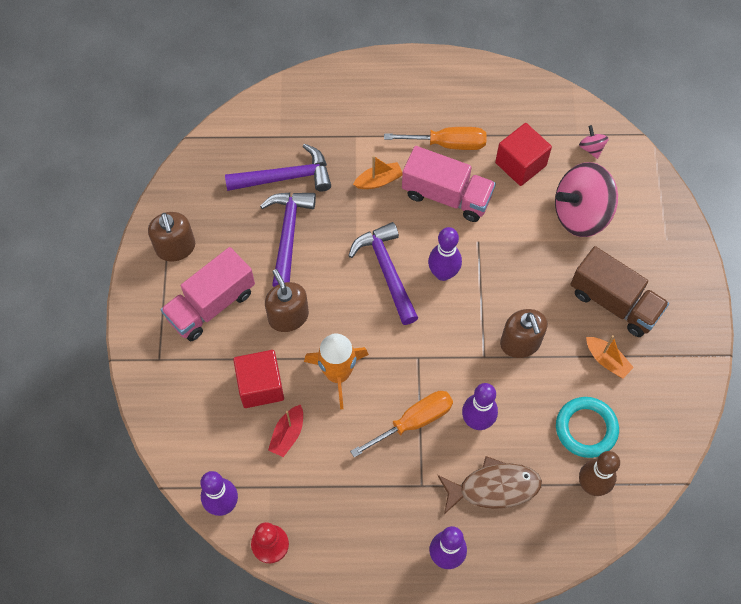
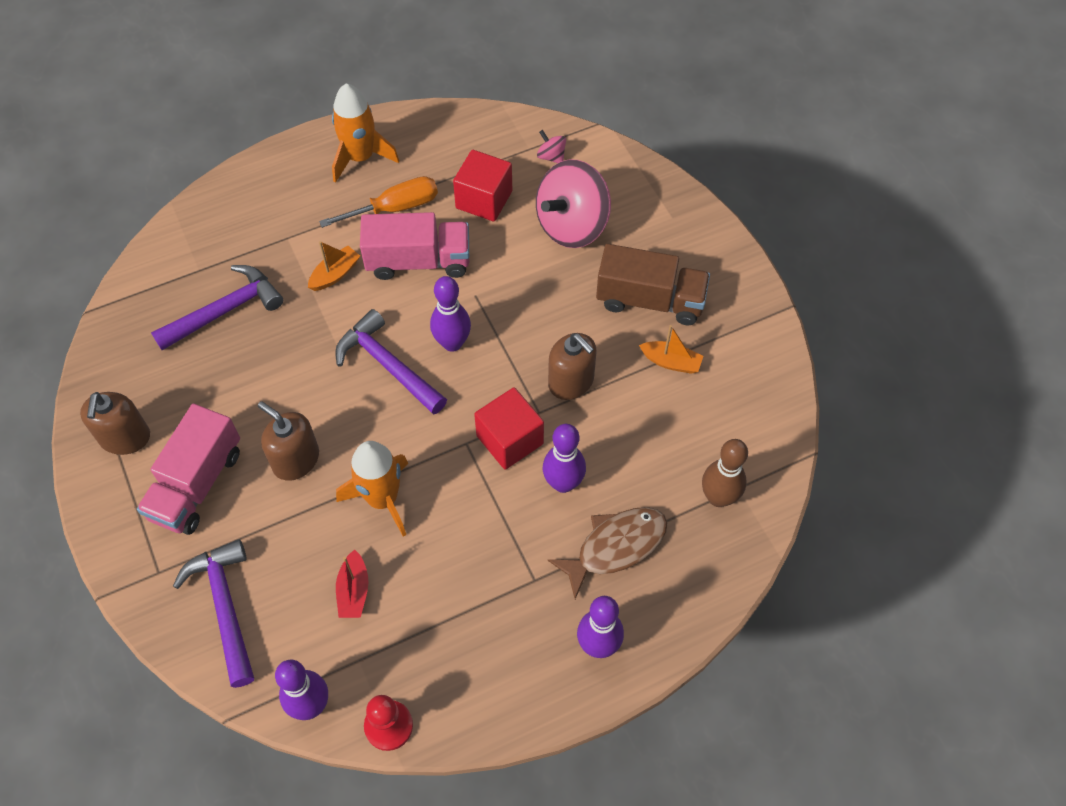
camera: 25 degrees left, 5 degrees down
brown soap dispenser [148,212,195,262] -> brown soap dispenser turned 45 degrees clockwise [80,392,150,455]
red cube [233,350,284,408] -> red cube moved to [474,387,544,470]
purple hammer [260,192,316,287] -> purple hammer moved to [173,539,254,688]
orange screwdriver [350,391,453,458] -> none
turquoise ring [556,397,619,458] -> none
none -> orange rocket [332,83,399,183]

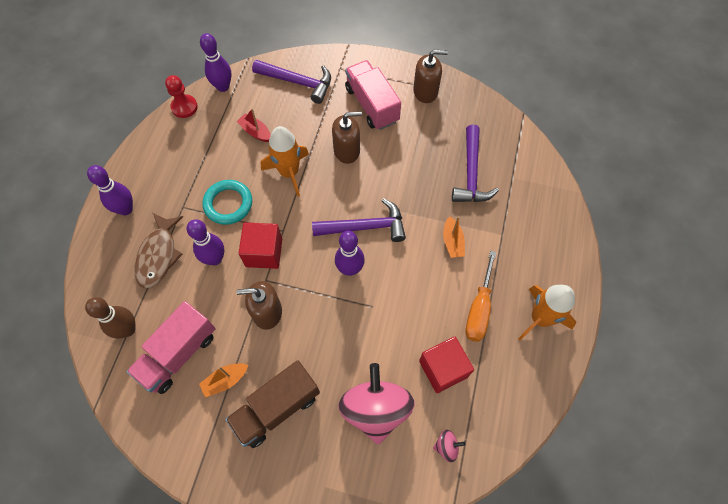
camera: 130 degrees right, 5 degrees up
brown soap dispenser [80,392,150,455] -> brown soap dispenser turned 135 degrees clockwise [413,50,448,103]
pink truck [360,212,469,280] -> pink truck moved to [127,301,215,394]
none -> turquoise ring [202,180,252,225]

